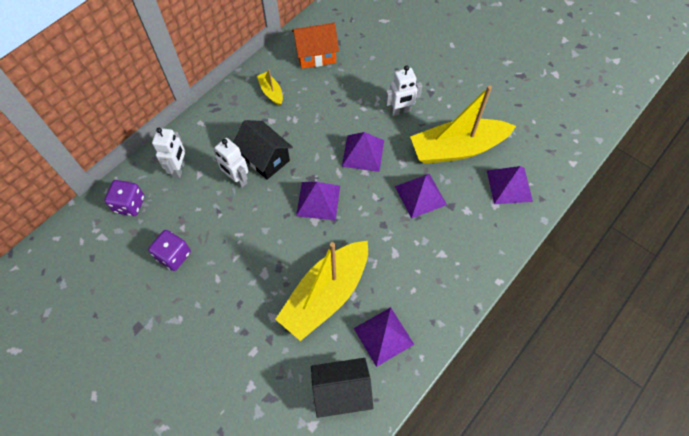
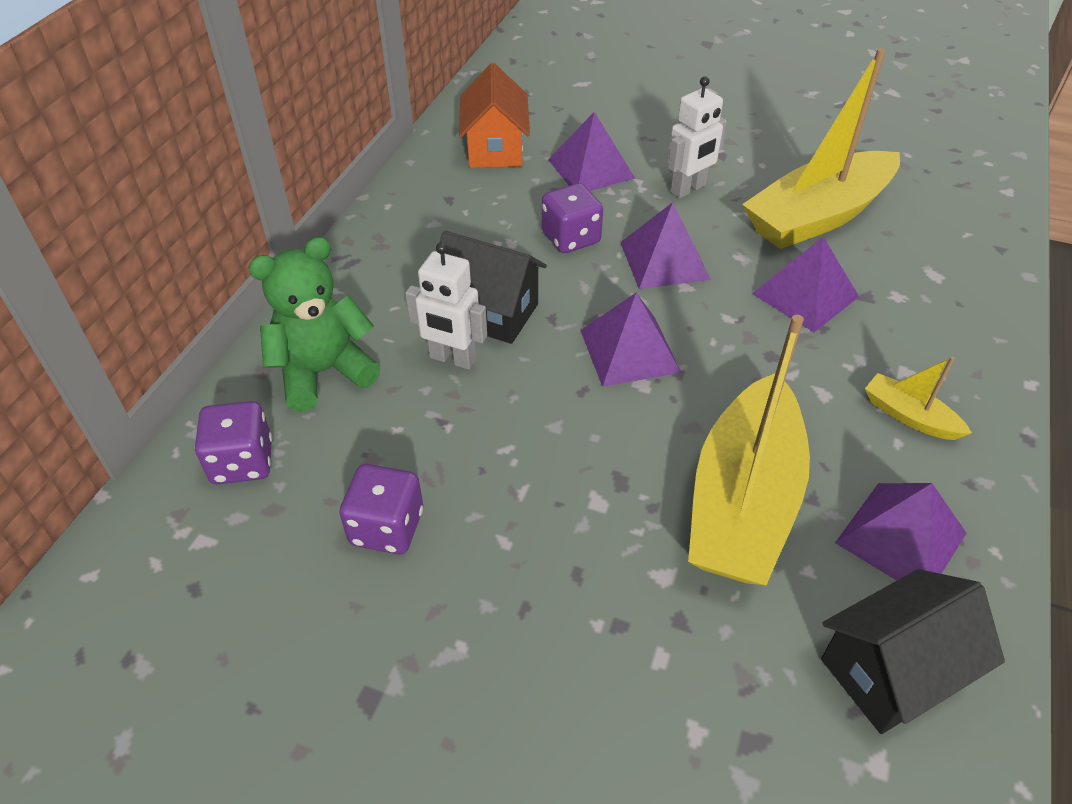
camera: 20 degrees left, 15 degrees down
white robot [152,128,186,178] -> green teddy bear [249,237,381,412]
yellow boat [257,69,283,106] -> yellow boat moved to [865,357,972,440]
orange house [292,23,339,69] -> orange house turned 60 degrees counterclockwise [459,63,530,168]
purple pyramid [487,166,533,204] -> purple pyramid moved to [548,112,635,191]
none -> purple dice [542,183,603,253]

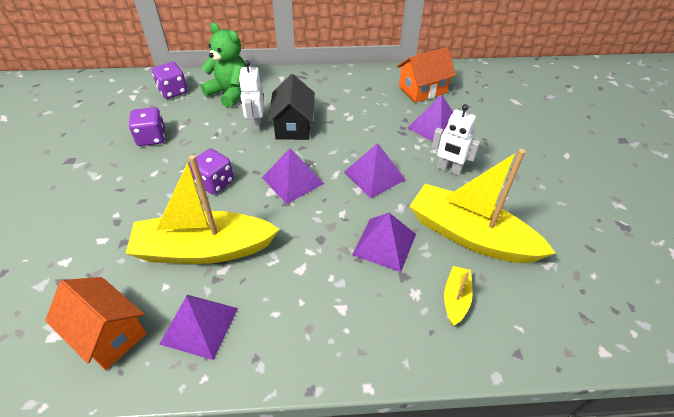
camera: 65 degrees right, 0 degrees up
purple dice [542,183,603,253] -> purple dice moved to [189,148,234,195]
black house [821,569,1005,734] -> orange house [45,277,147,370]
yellow boat [865,357,972,440] -> yellow boat moved to [444,266,473,326]

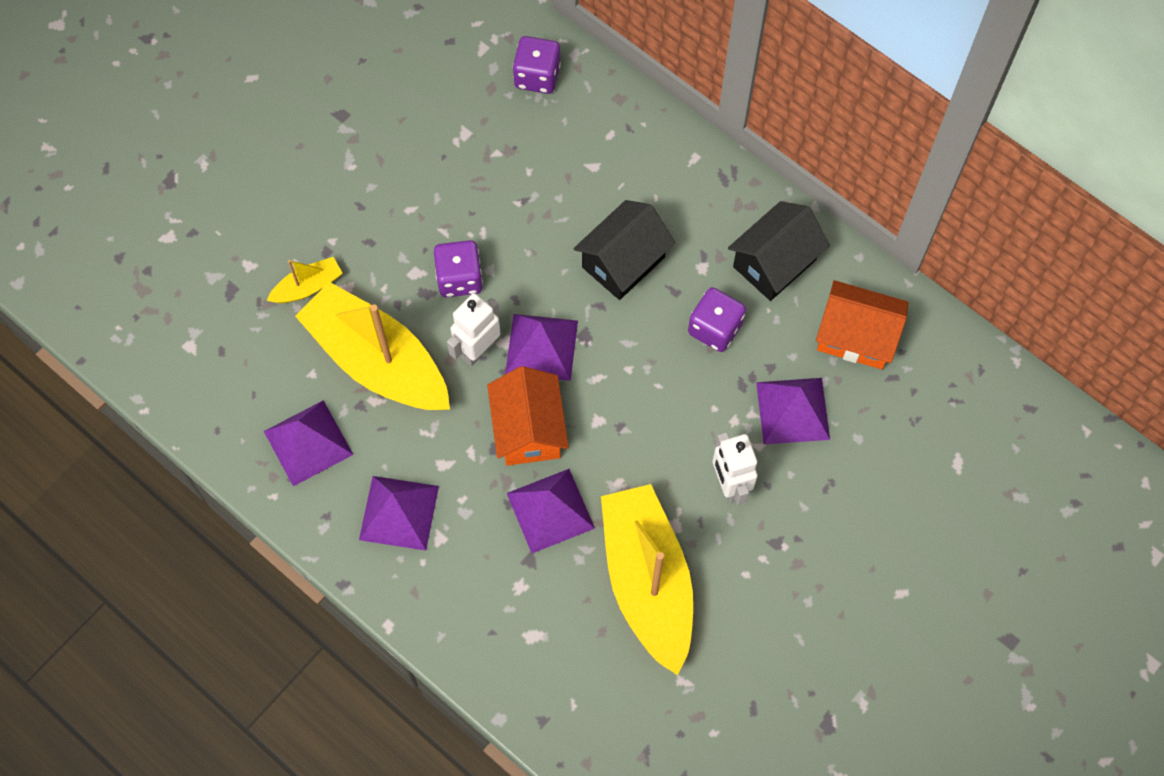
camera: 45 degrees right, 20 degrees up
orange house [45,277,147,370] -> orange house moved to [487,366,569,466]
purple dice [129,107,165,146] -> purple dice moved to [688,287,746,352]
green teddy bear [201,23,247,108] -> none
white robot [239,60,264,132] -> white robot moved to [447,293,501,367]
purple pyramid [344,143,406,198] -> purple pyramid moved to [359,476,439,551]
yellow boat [444,266,473,326] -> yellow boat moved to [267,257,343,303]
none -> black house [728,201,830,301]

